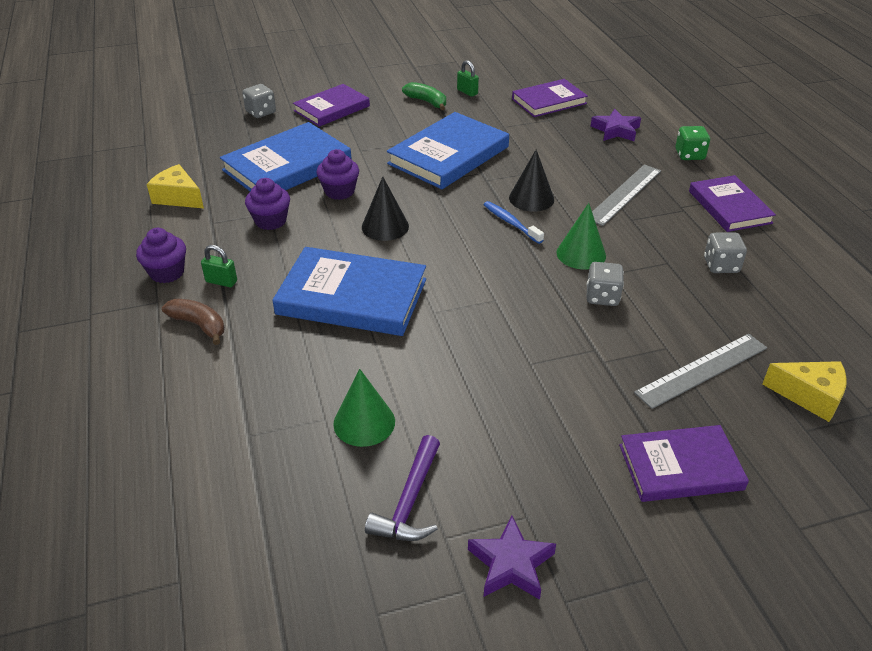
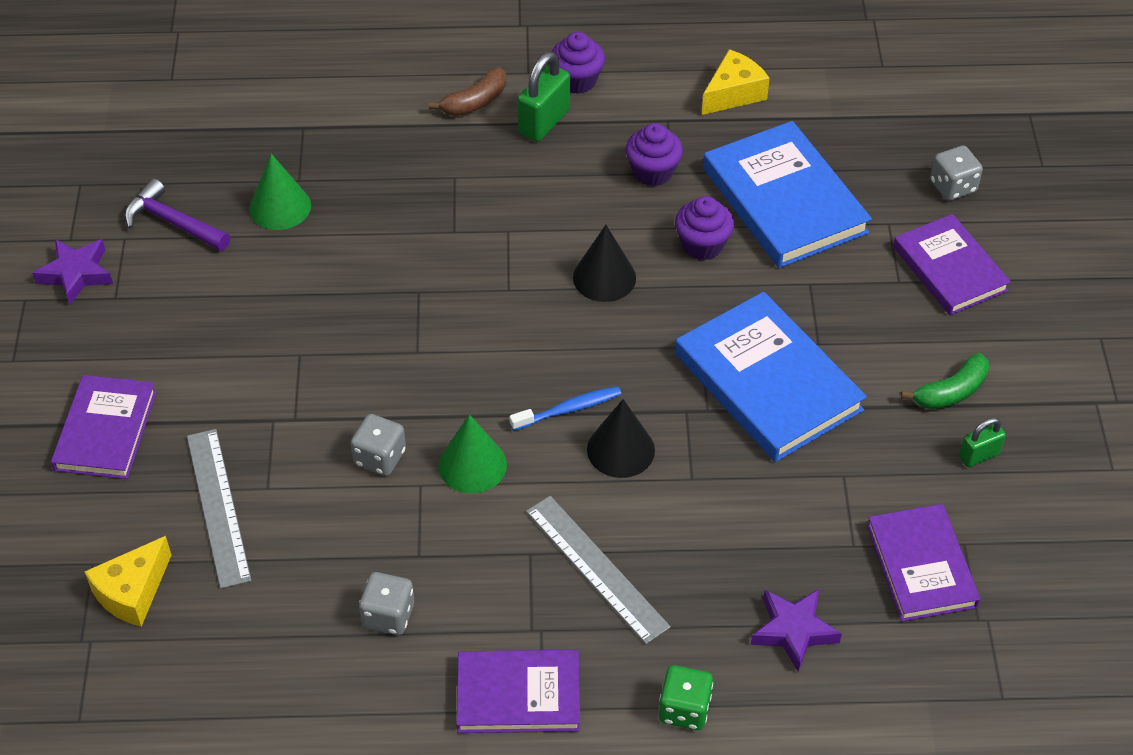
camera: 105 degrees right, 10 degrees up
green padlock [201,245,237,287] -> green padlock [518,52,570,142], size x1.69
blue book [272,247,426,336] -> none

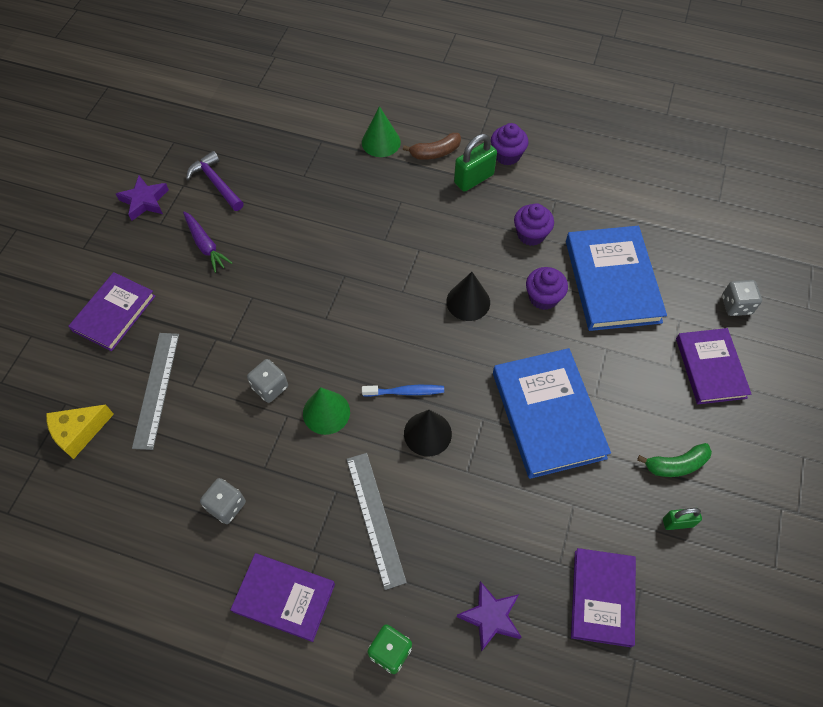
camera: 20 degrees right, 10 degrees up
green cone [249,154,311,230] -> green cone moved to [362,106,401,157]
yellow cheese [702,49,770,115] -> none
none -> purple carrot [183,212,232,273]

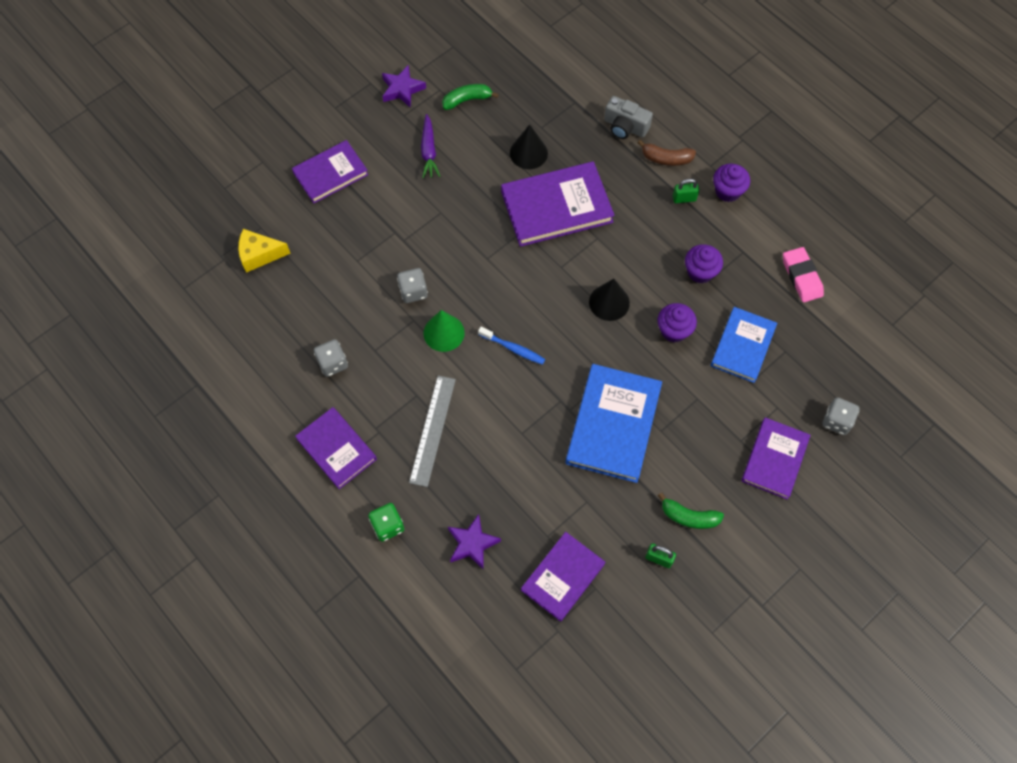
camera: 30 degrees right, 5 degrees up
grey ruler [132,333,179,450] -> none
purple hammer [186,151,244,211] -> green banana [442,84,499,110]
green cone [362,106,401,157] -> grey camera [604,96,653,139]
black cone [404,410,452,456] -> black cone moved to [510,124,548,169]
green padlock [454,134,497,192] -> green padlock [672,179,699,203], size x0.59
blue book [566,226,667,331] -> blue book [711,307,777,383], size x0.65
none -> purple book [501,161,615,247]
none -> pink eraser [783,247,824,302]

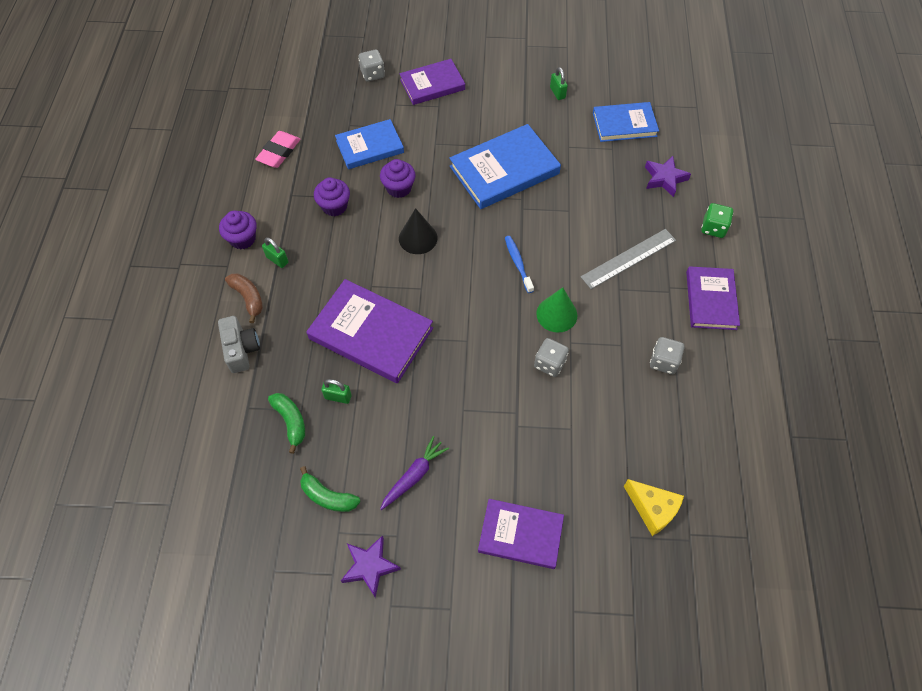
camera: 135 degrees left, 5 degrees down
black cone [510,124,548,169] -> green padlock [321,379,352,404]
purple book [521,532,605,622] -> blue book [593,102,659,142]
green banana [658,493,724,529] -> green banana moved to [268,393,305,454]

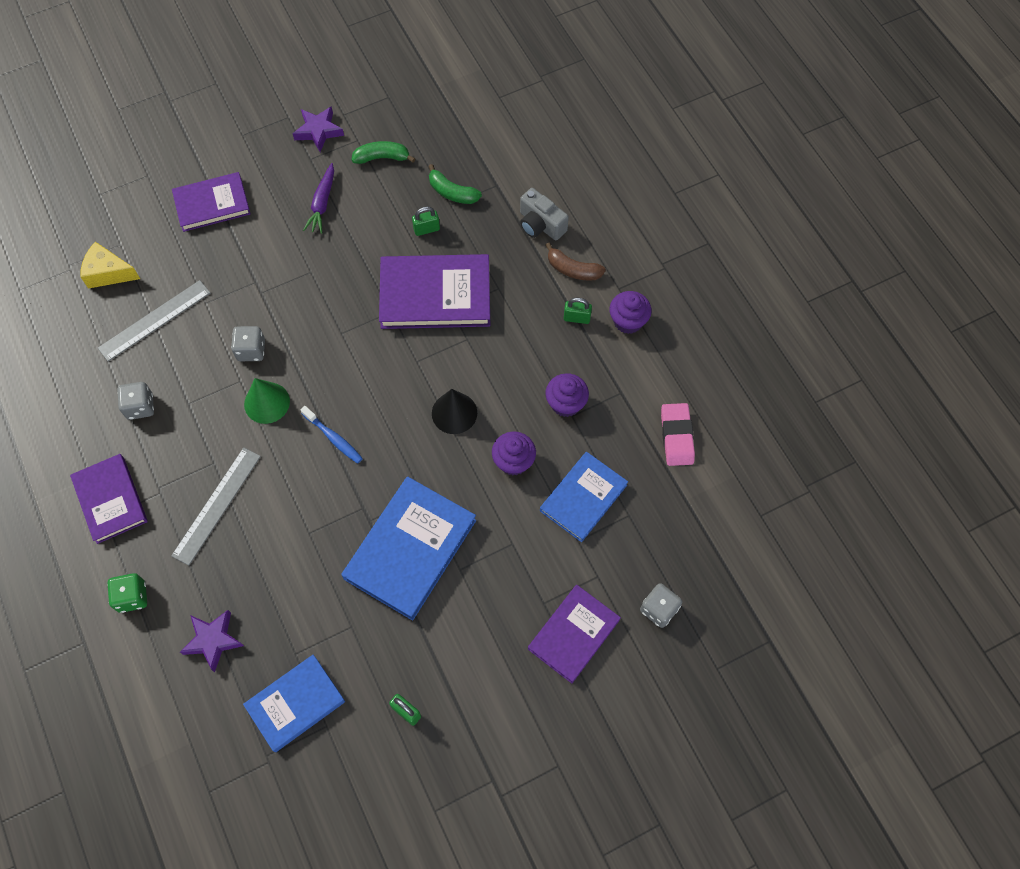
camera: 150 degrees right, 5 degrees up
none -> grey ruler [98,280,210,362]

